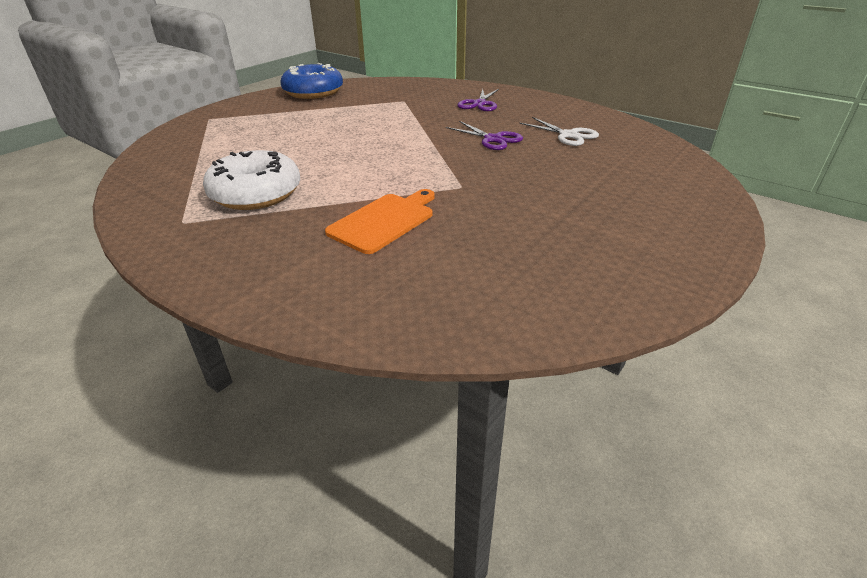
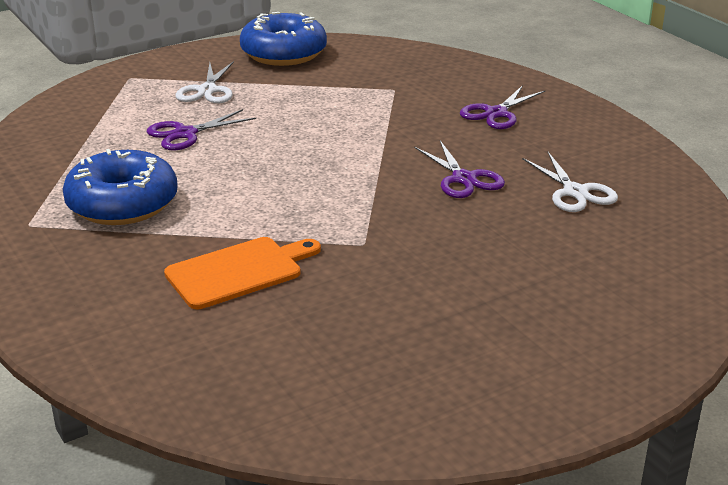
camera: 20 degrees right, 5 degrees down
white donut [203,150,300,210] -> blue donut [62,149,178,225]
none -> purple scissors [147,109,256,150]
none -> white scissors [175,61,234,103]

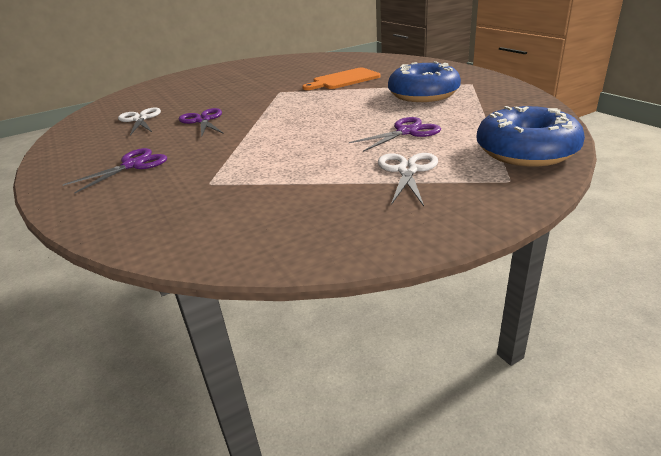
camera: 175 degrees left, 0 degrees up
blue donut [240,12,327,66] -> blue donut moved to [476,106,585,166]

